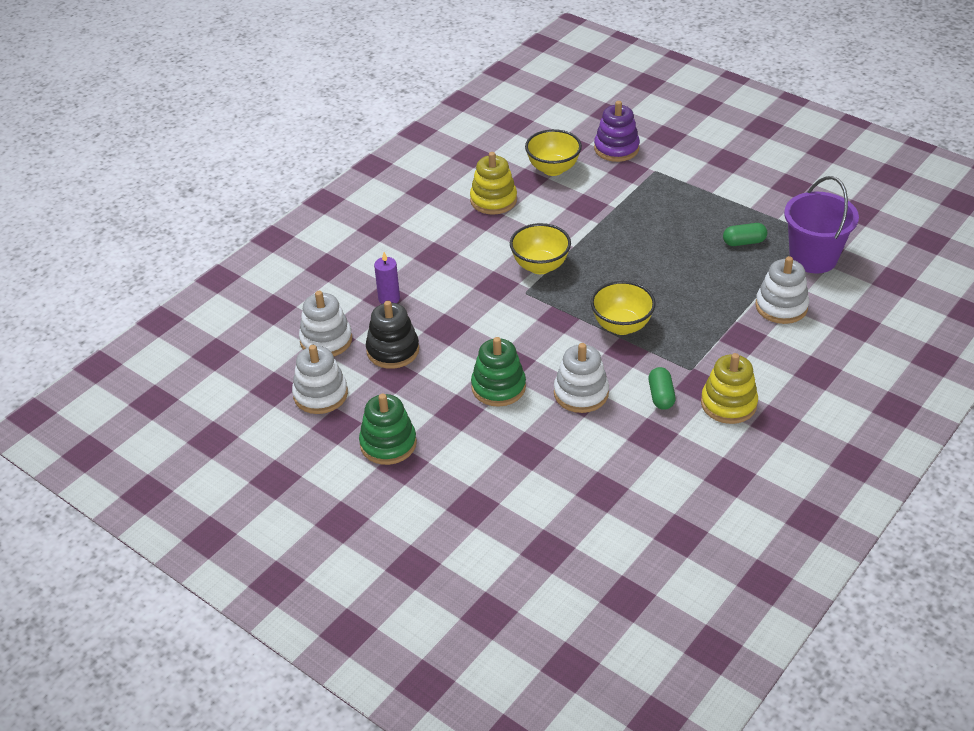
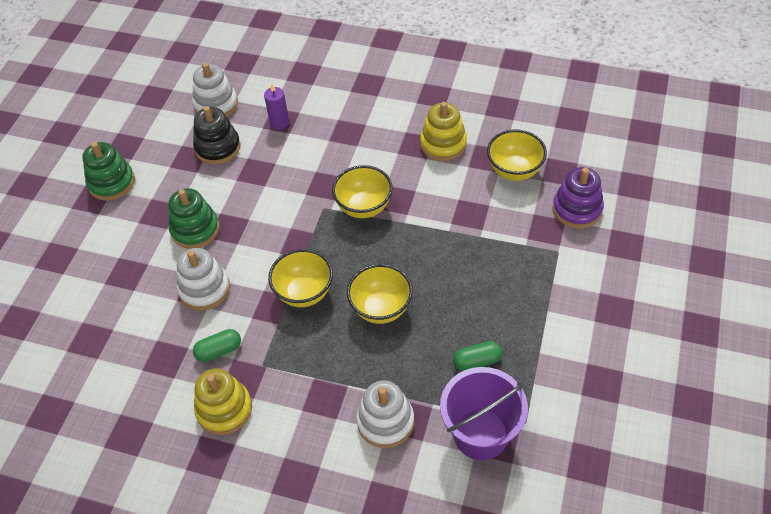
camera: 70 degrees right, 10 degrees up
white stacking toy [292,345,348,414] -> none
green capsule [723,223,767,246] -> green capsule turned 75 degrees counterclockwise [453,341,502,371]
none -> yellow bowl [347,264,413,324]

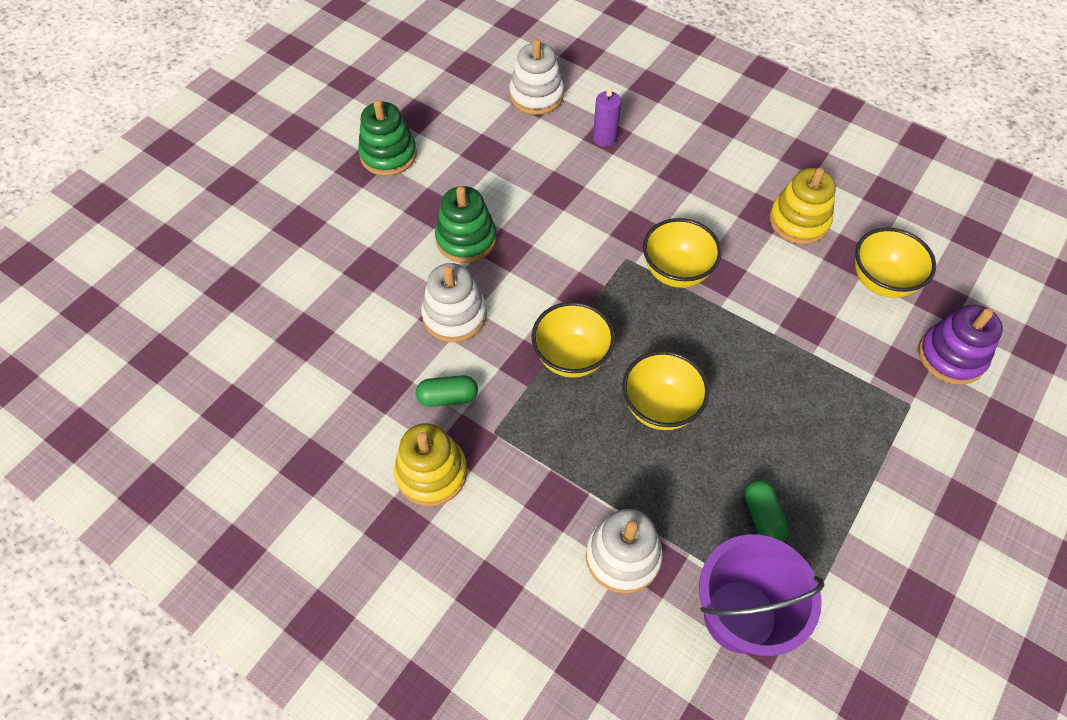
camera: 15 degrees right, 5 degrees up
black stacking toy [193,106,240,165] -> none
green capsule [453,341,502,371] -> green capsule turned 75 degrees clockwise [744,479,789,542]

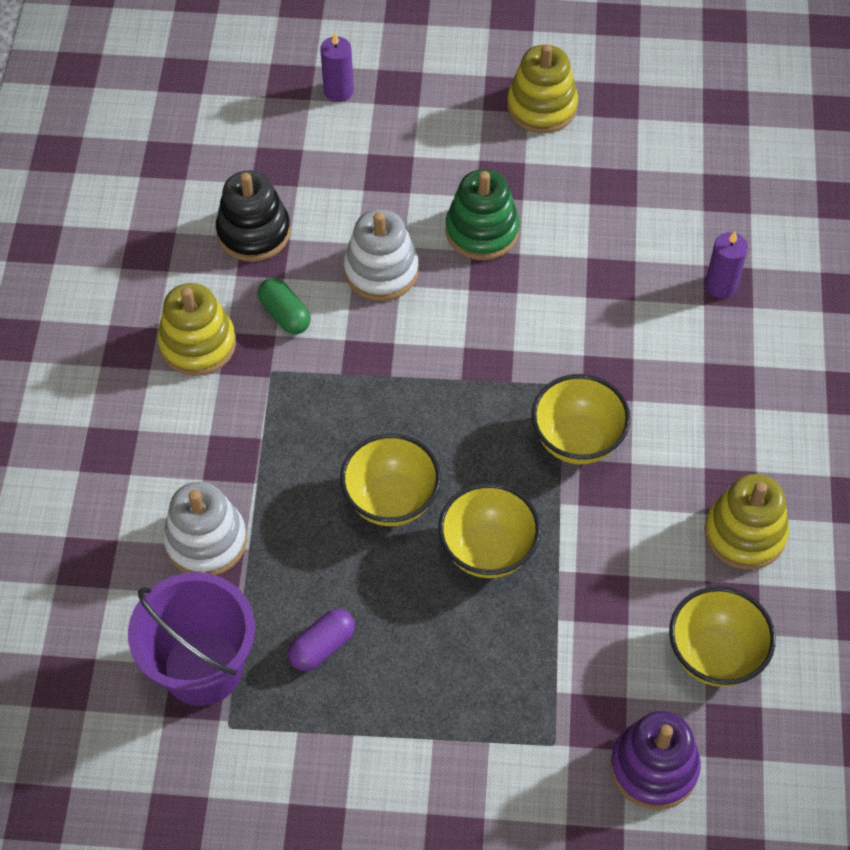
camera: 60 degrees right, 0 degrees up
green stacking toy [358,100,417,176] -> yellow stacking toy [507,44,578,133]
white stacking toy [509,39,564,115] -> none
yellow bowl [531,302,615,378] -> yellow bowl moved to [438,483,541,578]
green capsule [744,479,789,542] -> purple capsule [288,609,355,671]
none -> black stacking toy [216,171,291,262]
none -> purple candle [320,32,354,102]

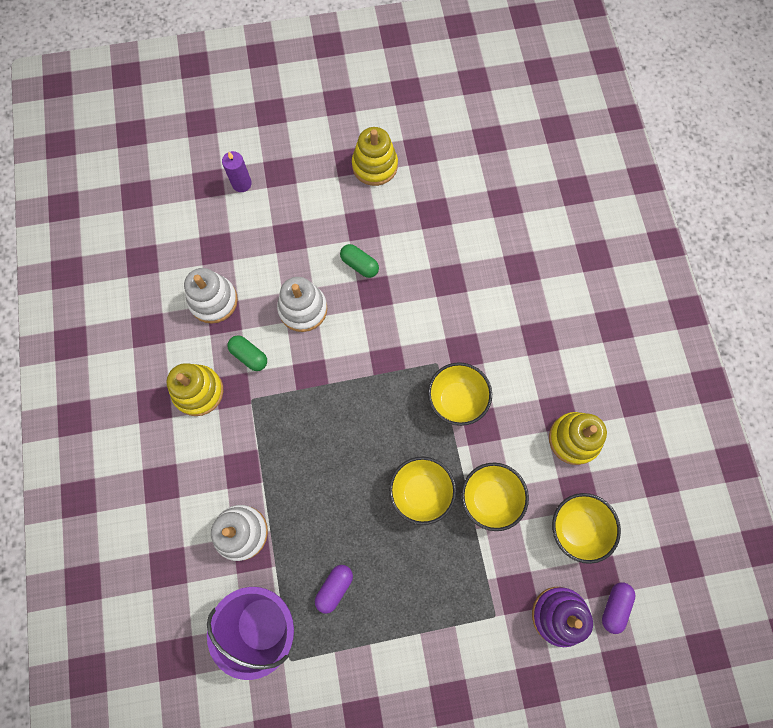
camera: 15 degrees left, 15 degrees up
black stacking toy [216,171,291,262] -> white stacking toy [184,268,238,323]
yellow bowl [340,433,441,526] -> yellow bowl moved to [461,463,529,531]
green stacking toy [445,169,520,260] -> green capsule [340,244,379,278]
purple candle [705,231,748,298] -> none
none -> purple capsule [602,582,635,634]

